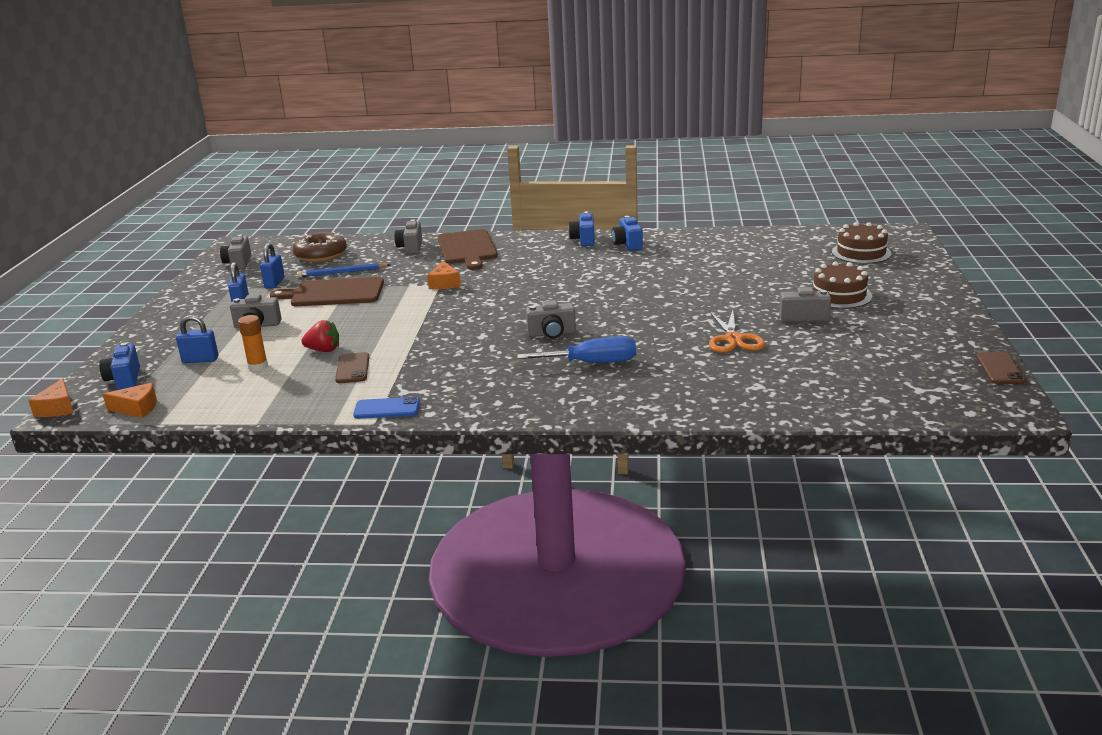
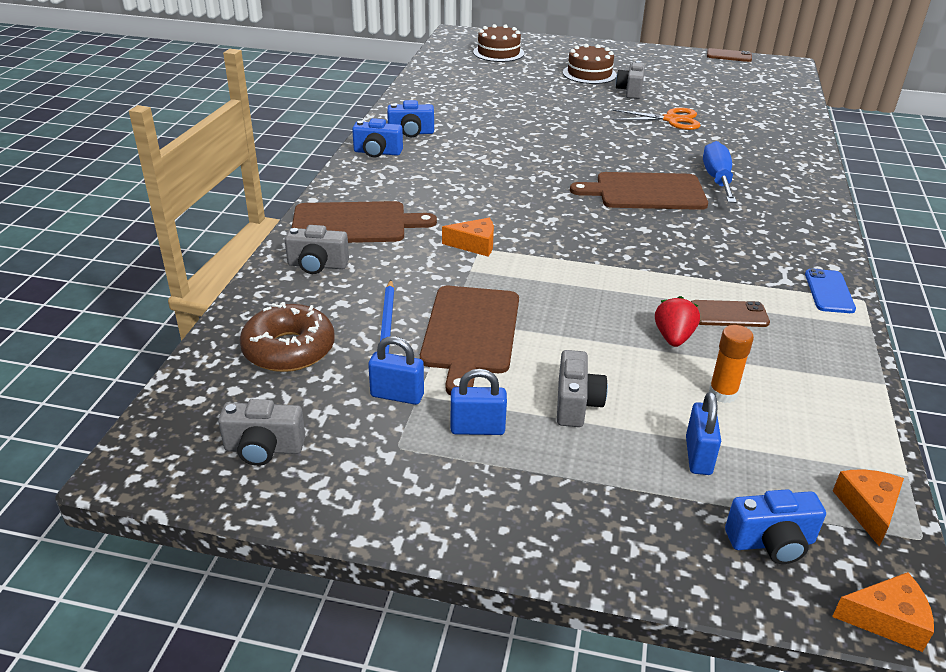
camera: 85 degrees left, 10 degrees up
grey camera [526,300,576,339] -> brown cutting board [570,172,708,210]

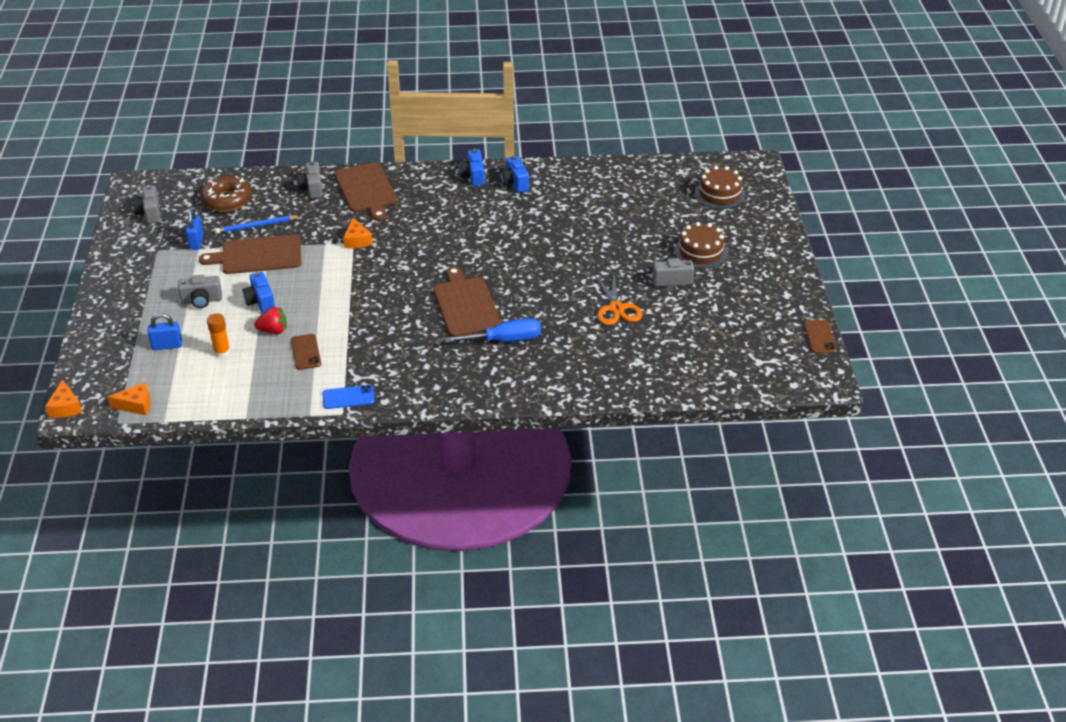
camera: 75 degrees right, 5 degrees up
blue padlock [451,369,507,435] -> none
blue camera [725,489,826,564] -> blue camera moved to [243,272,275,313]

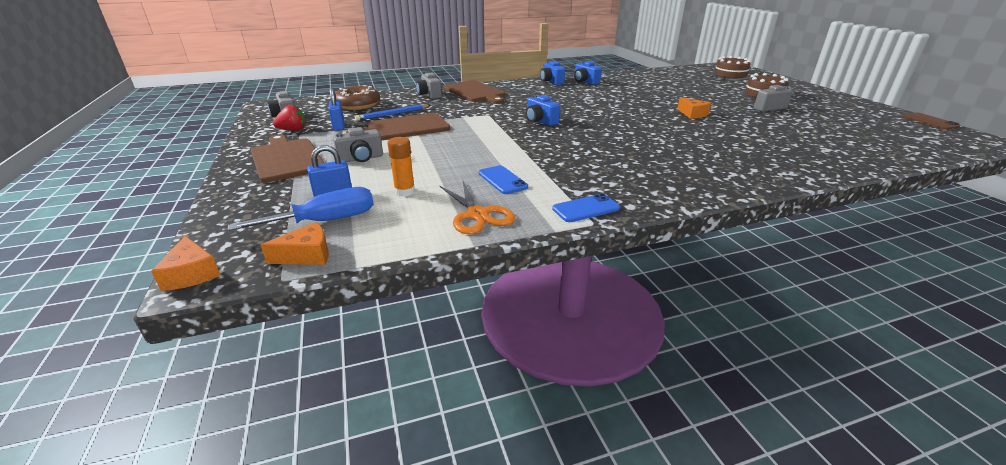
camera: 15 degrees left, 10 degrees down
blue camera [243,272,275,313] -> blue camera moved to [526,95,560,126]
red strawberry [254,307,287,334] -> red strawberry moved to [273,105,306,131]
brown phone [291,334,321,370] -> blue phone [479,165,528,194]
orange cheese [343,218,373,249] -> orange cheese moved to [677,97,711,119]
brown cutting board [434,266,501,337] -> brown cutting board moved to [251,135,324,182]
blue screwdriver [445,318,541,343] -> blue screwdriver moved to [228,187,374,231]
orange scissors [595,275,642,325] -> orange scissors moved to [439,181,515,234]

